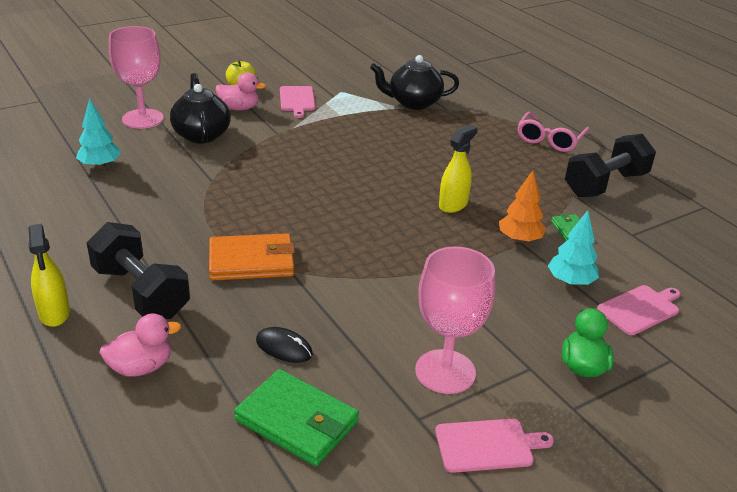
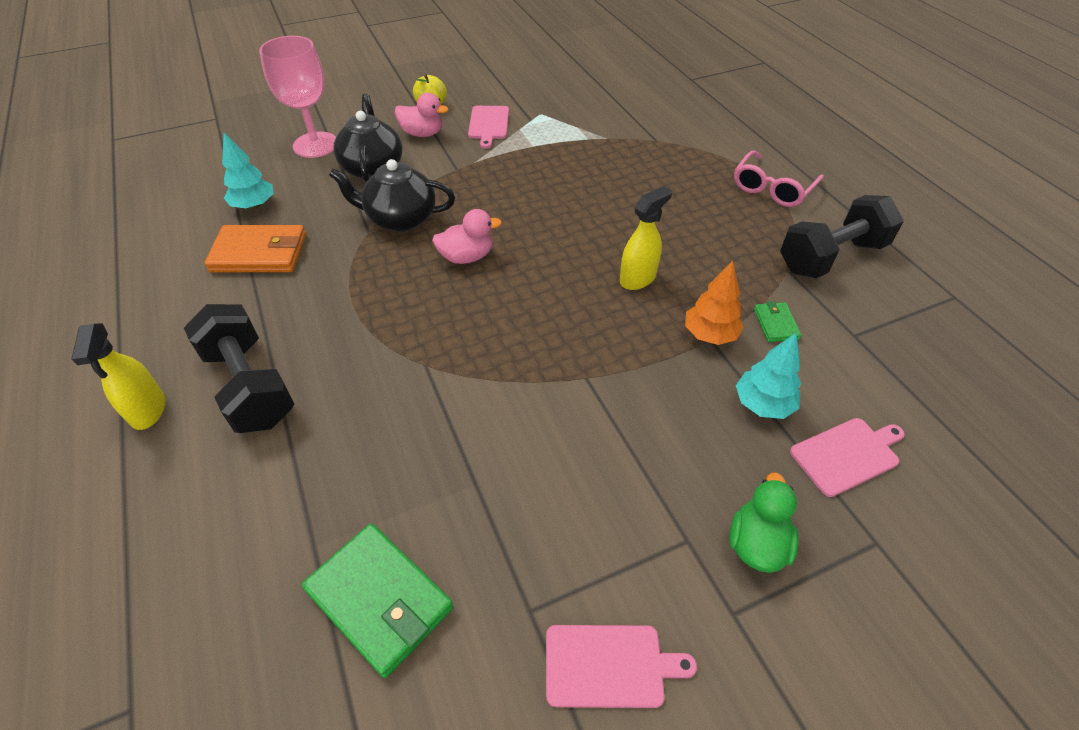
camera: 10 degrees right, 15 degrees up
pink duck [99,313,181,377] -> pink duck moved to [432,209,502,264]
orange wallet [209,233,295,281] -> orange wallet moved to [205,225,306,272]
black mouse [256,327,313,363] -> none
black teapot [370,55,459,110] -> black teapot moved to [329,159,455,232]
pink goblet [415,247,495,394] -> none

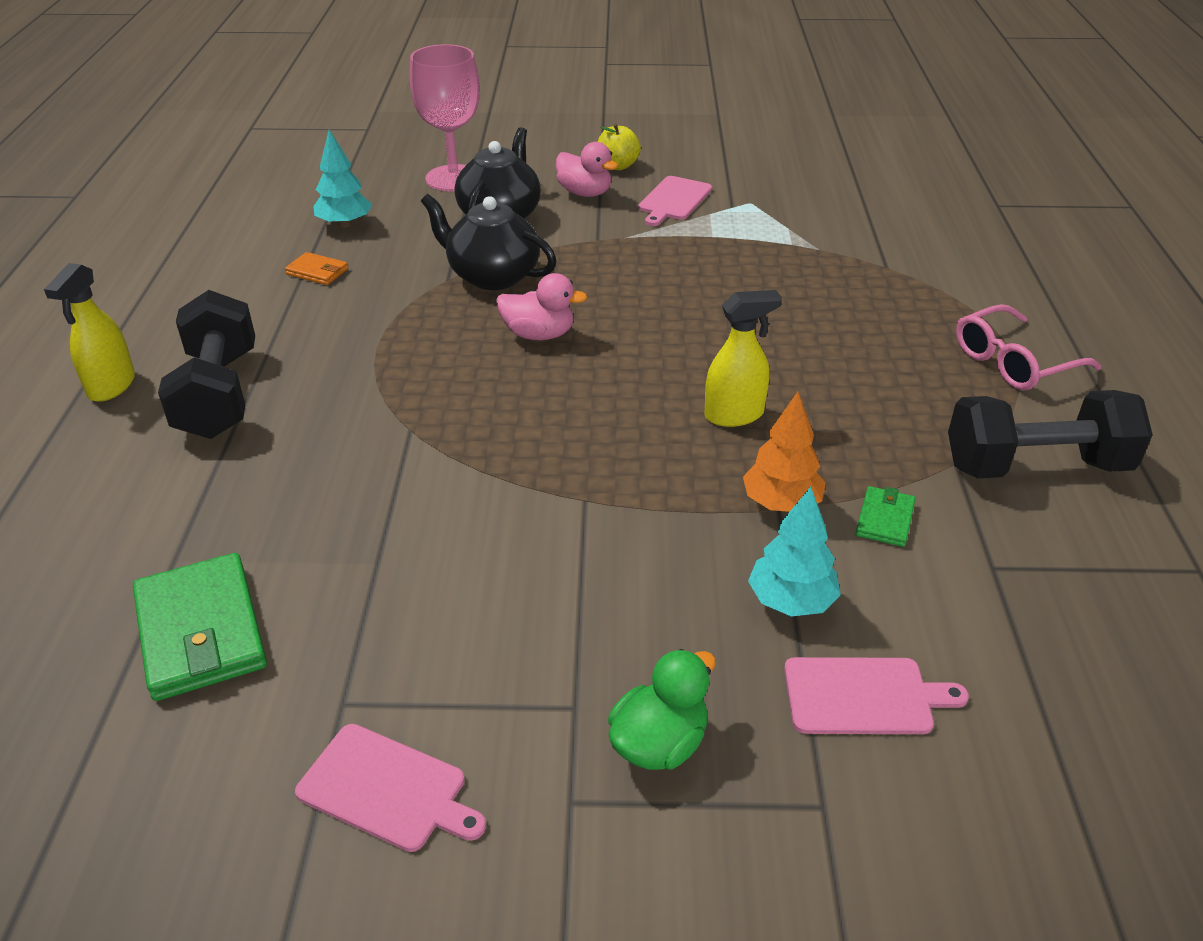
camera: 25 degrees right, 10 degrees down
orange wallet [205,225,306,272] -> orange wallet [285,252,348,285], size x0.50

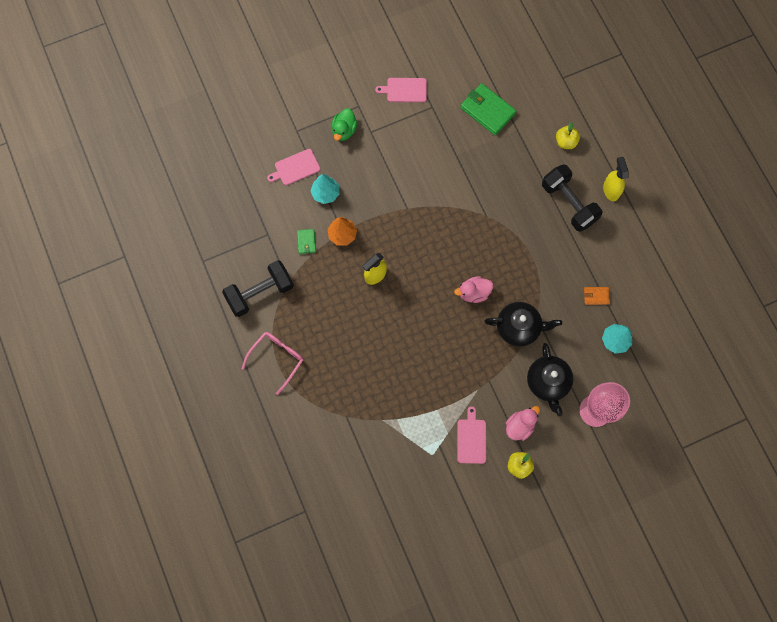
camera: 155 degrees right, 35 degrees up
pink duck [556,142,618,197] -> pink duck turned 120 degrees clockwise [506,406,540,441]
none -> yellow apple [556,122,580,149]

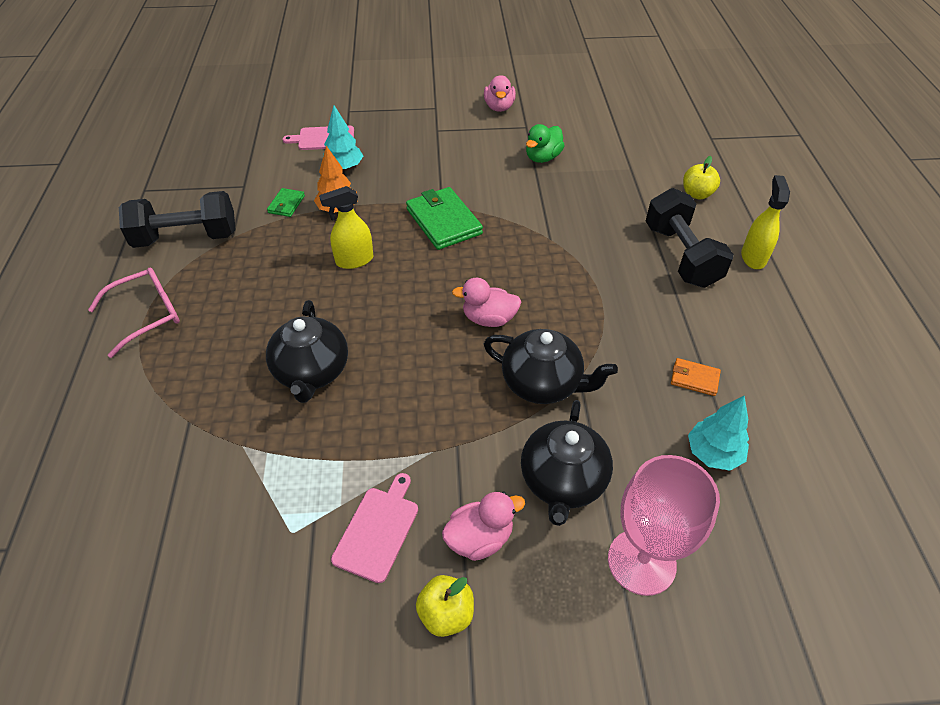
camera: 20 degrees right, 25 degrees down
green duck [331,108,358,141] -> green duck moved to [526,124,565,163]
pink cutting board [375,78,427,102] -> pink duck [484,75,516,112]
green wallet [460,83,516,135] -> green wallet moved to [406,187,483,250]
none -> black teapot [266,300,348,403]

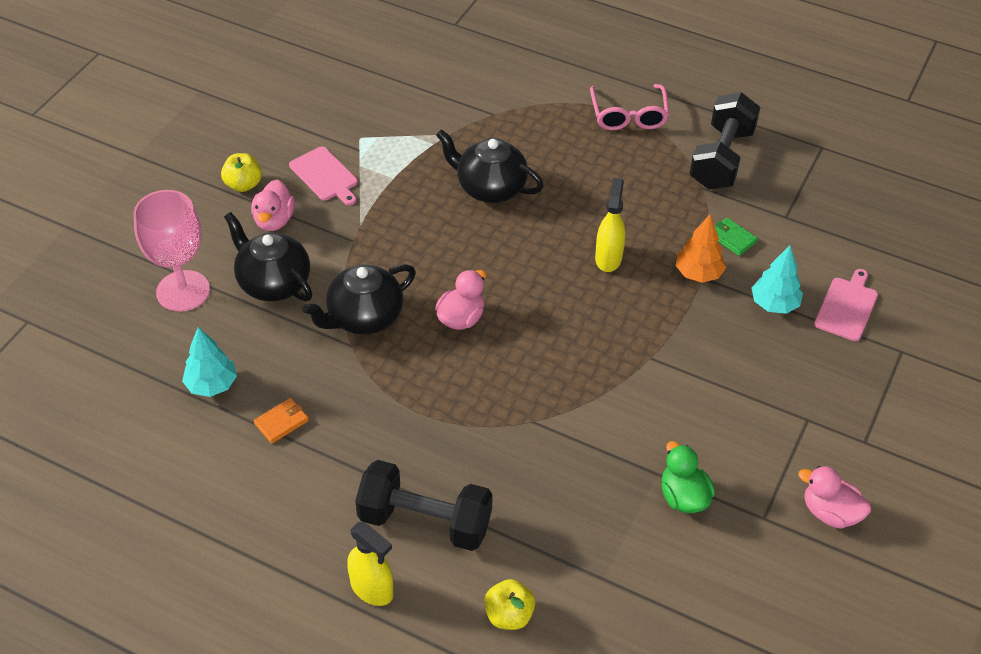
camera: 120 degrees right, 0 degrees up
green wallet [406,187,483,250] -> none

